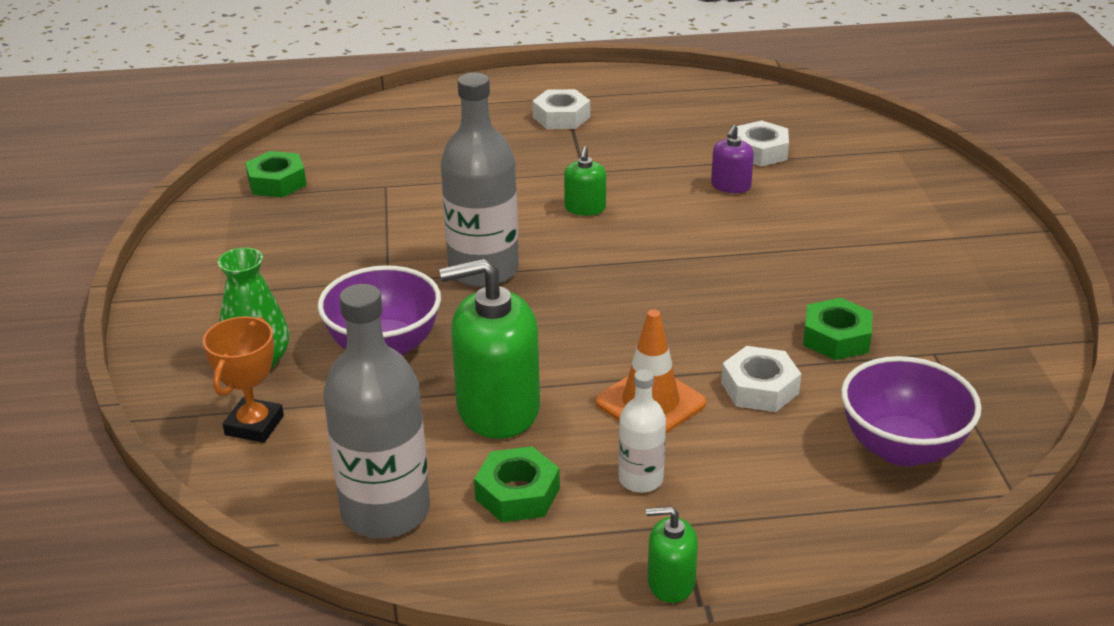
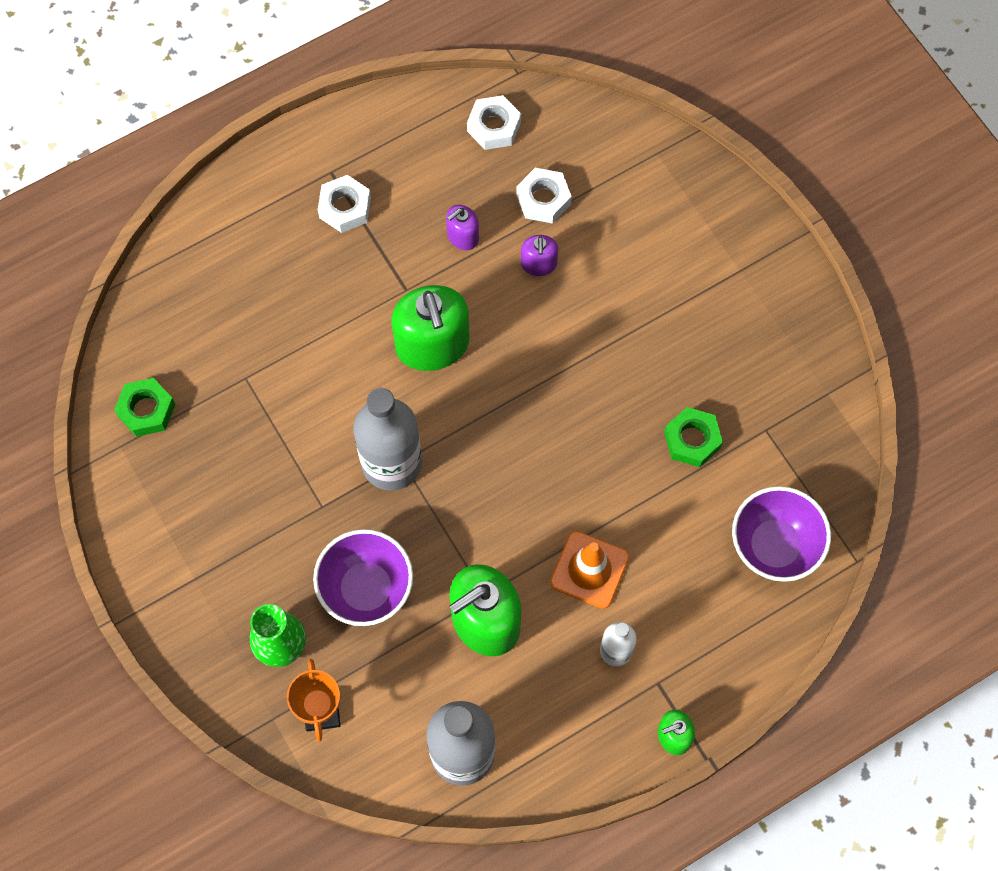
camera: 25 degrees left, 35 degrees up
green nut [474,446,560,522] -> none
green soap dispenser [564,146,606,216] -> green soap dispenser [391,285,470,371], size x2.03
white nut [721,346,801,412] -> white nut moved to [467,95,521,150]
none -> purple soap dispenser [446,205,479,250]

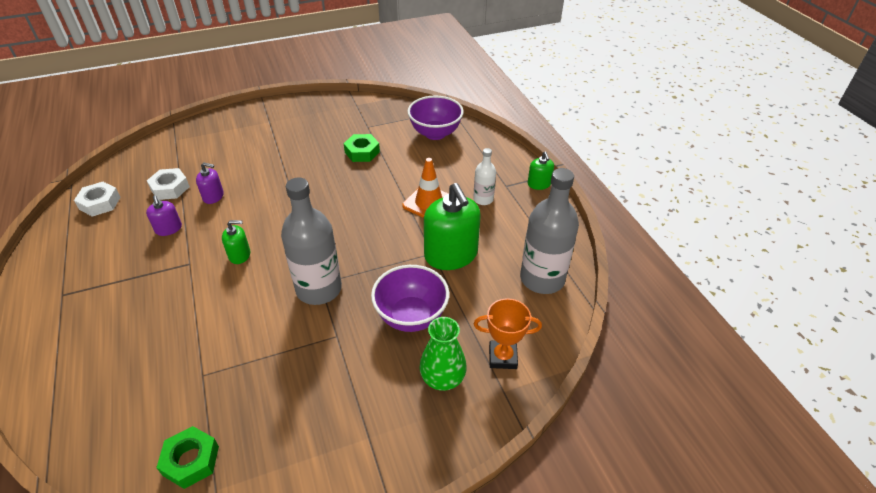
camera: 80 degrees left, 25 degrees down
white nut [318,175,371,233] -> none
green soap dispenser [391,285,470,371] -> green soap dispenser [222,220,250,264], size x0.49

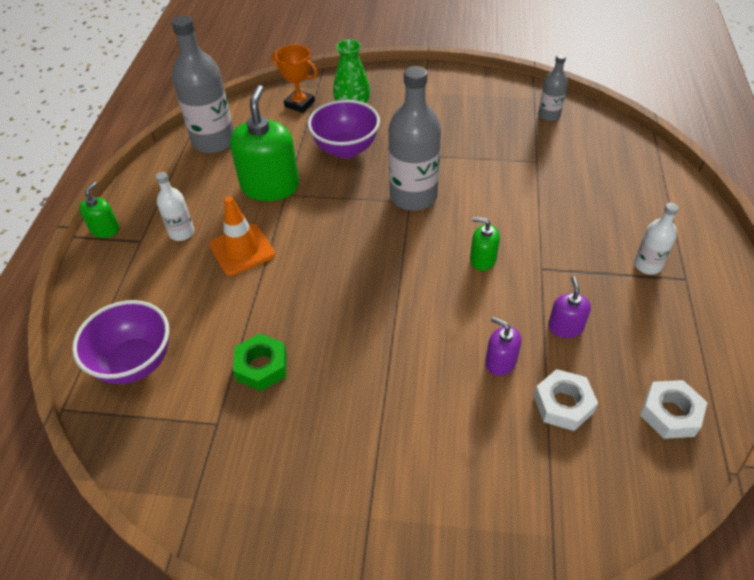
camera: 150 degrees left, 5 degrees up
green nut [156,426,219,489] -> grey bottle [538,54,568,121]
none -> white bottle [634,203,679,275]

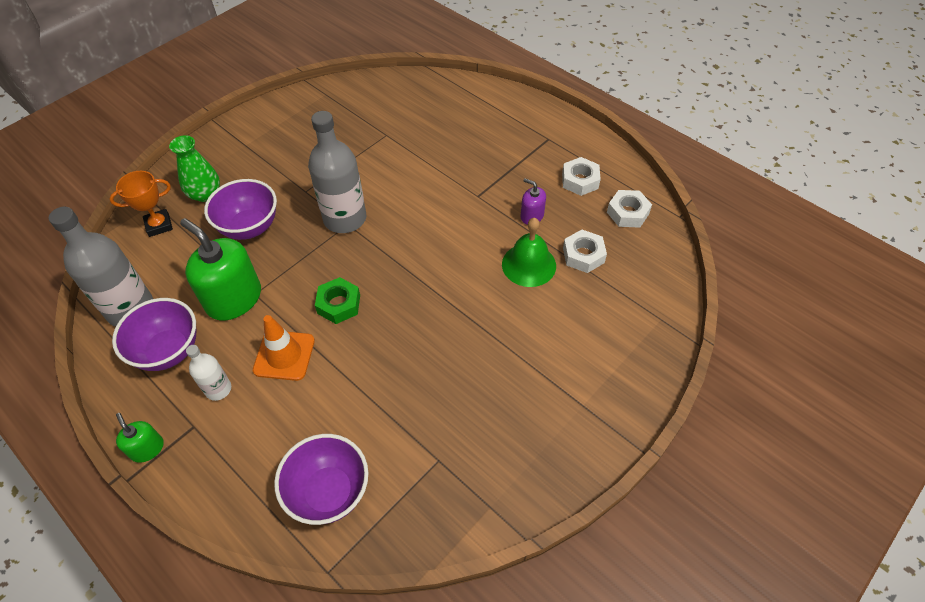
camera: 55 degrees left, 5 degrees up
green nut [233,333,286,391] -> green nut moved to [315,277,360,324]
green soap dispenser [470,217,500,271] -> none
purple soap dispenser [485,317,521,376] -> green bell [502,218,556,287]
grey bottle [538,54,568,121] -> none
white bottle [634,203,679,275] -> none
none -> purple bowl [112,298,196,371]
none -> white nut [562,157,601,196]

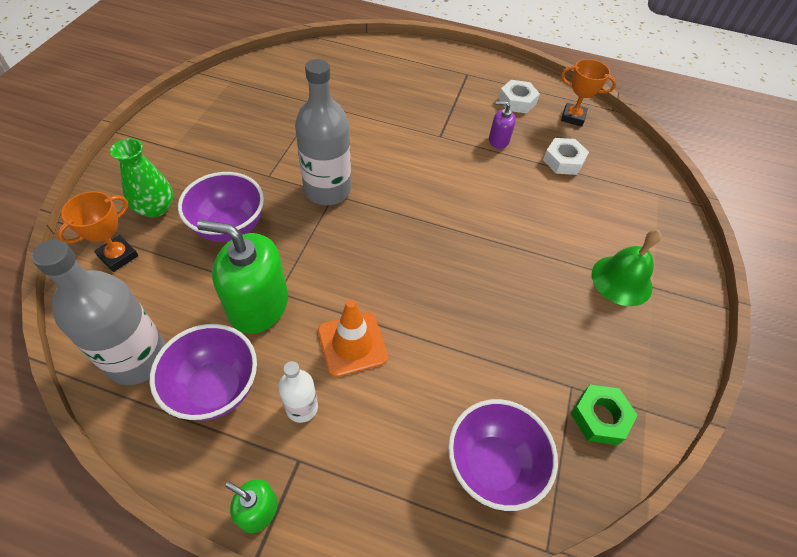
camera: 30 degrees left, 0 degrees up
green nut [315,277,360,324] -> green nut moved to [571,385,638,445]
green bell [502,218,556,287] -> green bell moved to [592,230,662,306]
white nut [607,190,652,228] -> orange trophy [561,59,616,127]

